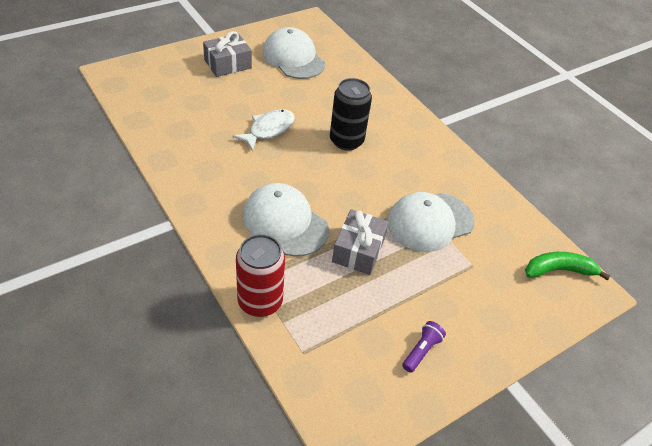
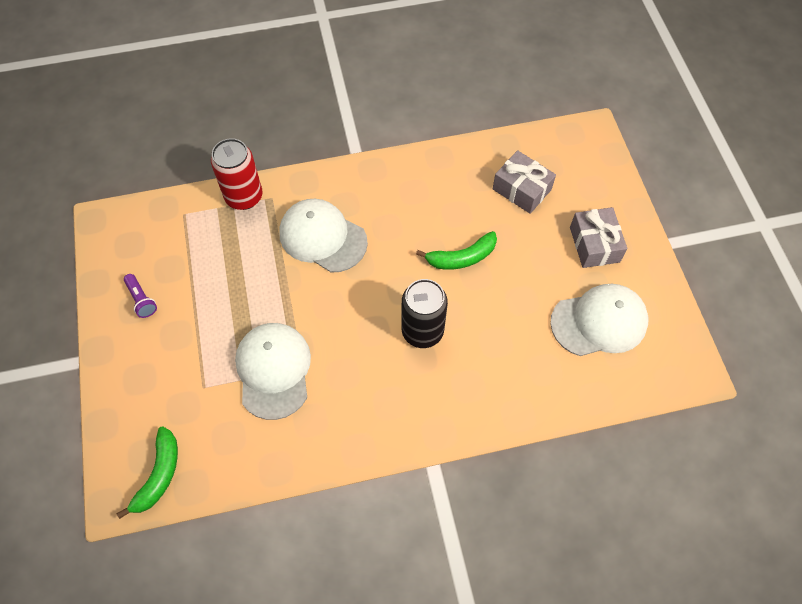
camera: 115 degrees right, 15 degrees up
white fish [233,109,295,151] -> green banana [416,231,497,270]
white cap [242,183,329,257] -> white cap turned 120 degrees counterclockwise [279,199,368,273]
grey gift [332,209,389,275] -> grey gift moved to [493,150,556,214]

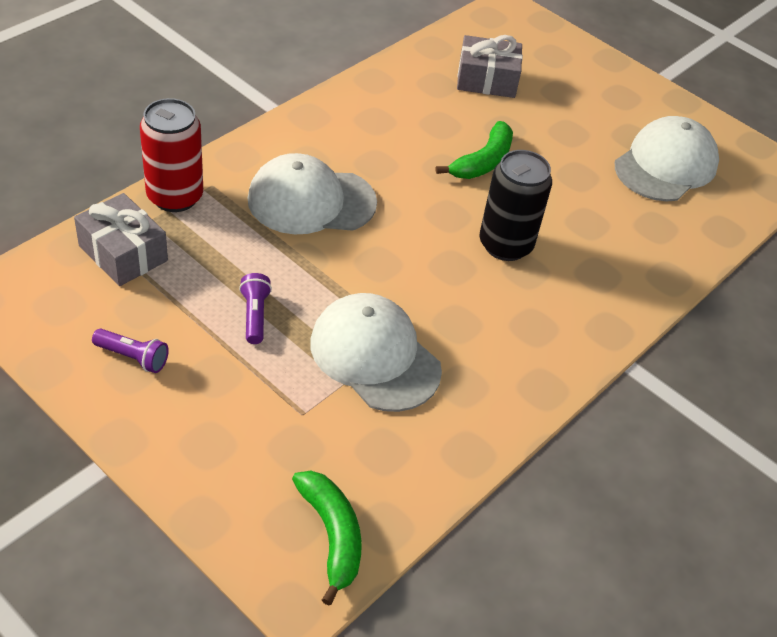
camera: 40 degrees left, 15 degrees down
grey gift [570,207,627,268] -> grey gift moved to [74,193,168,286]
none -> purple flashlight [239,273,272,344]

